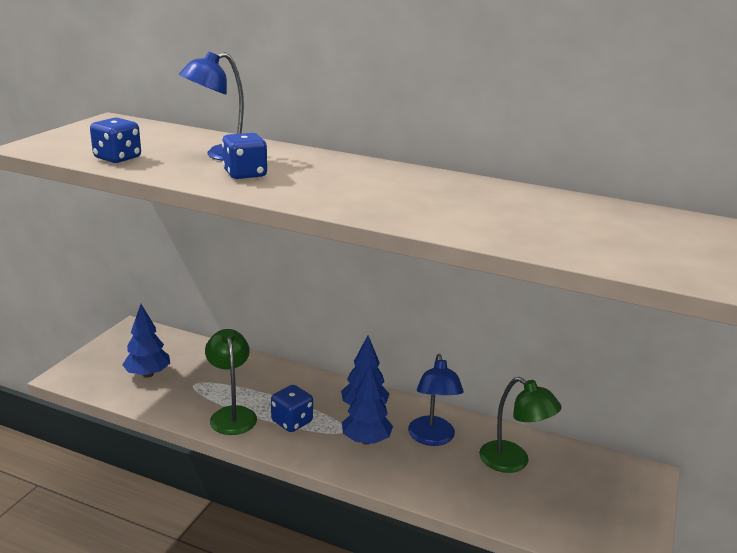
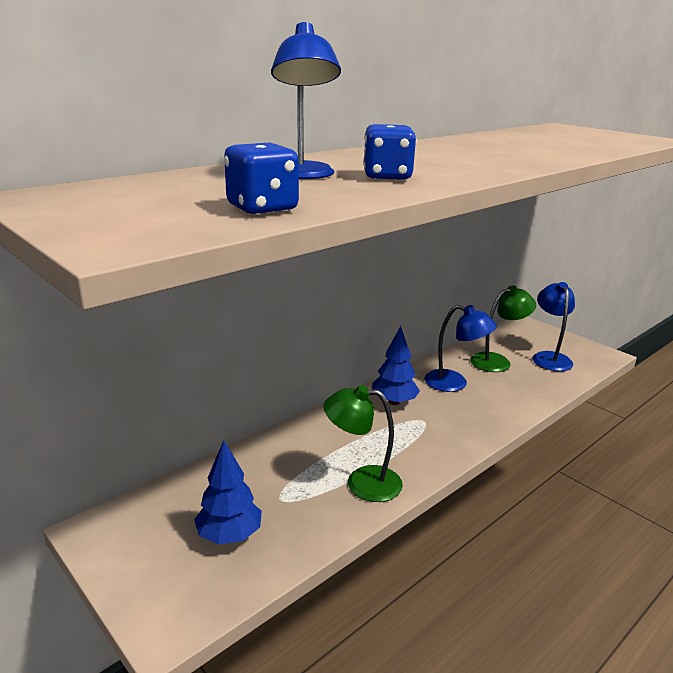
camera: 65 degrees left, 0 degrees up
blue dice [271,385,313,432] -> none
blue tree [342,365,393,444] -> none
none -> blue lamp [532,282,575,371]

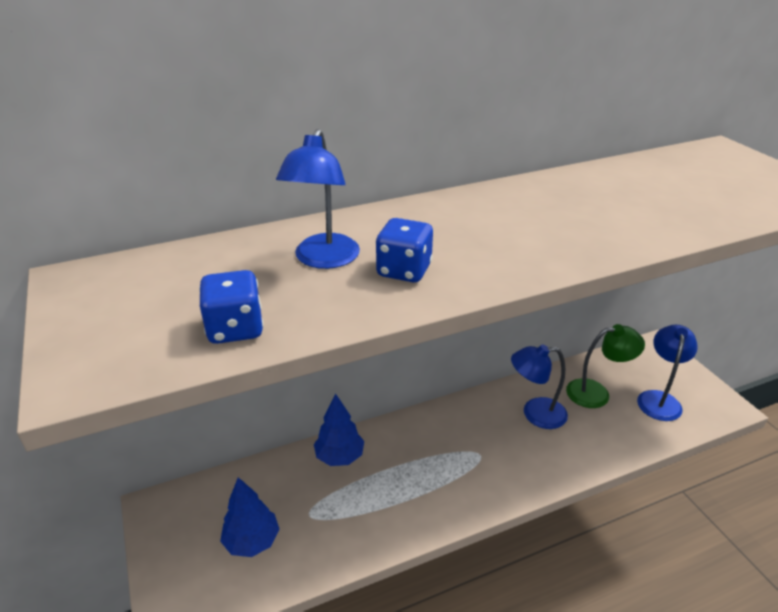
camera: 20 degrees right, 10 degrees up
green lamp [324,385,403,502] -> none
blue tree [372,326,420,405] -> blue tree moved to [314,393,364,466]
blue lamp [424,305,497,392] -> blue lamp turned 135 degrees clockwise [511,344,568,429]

